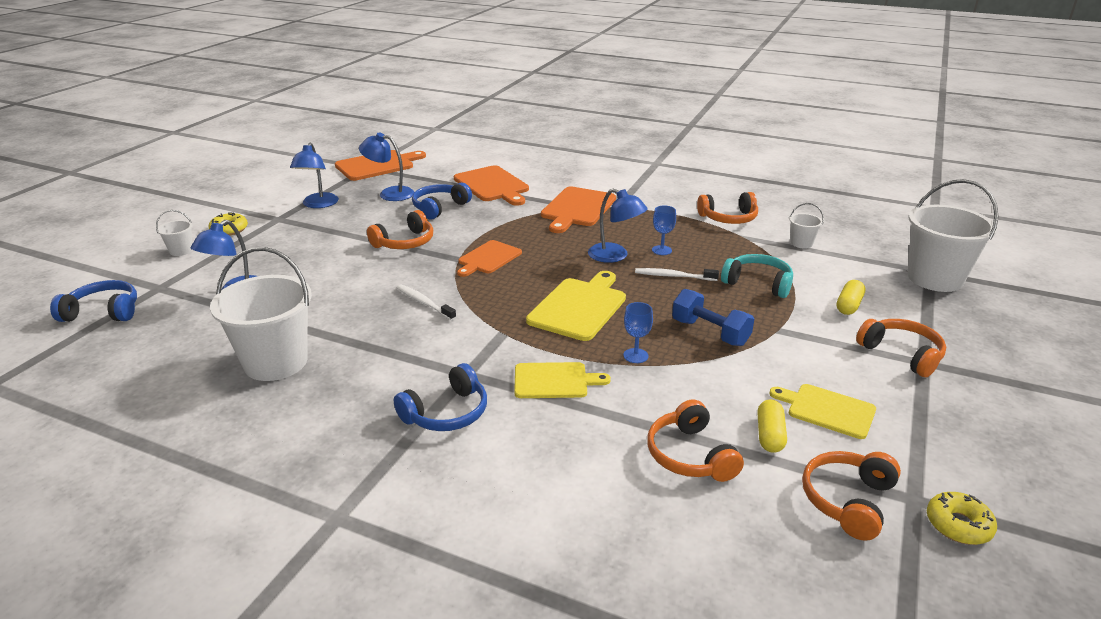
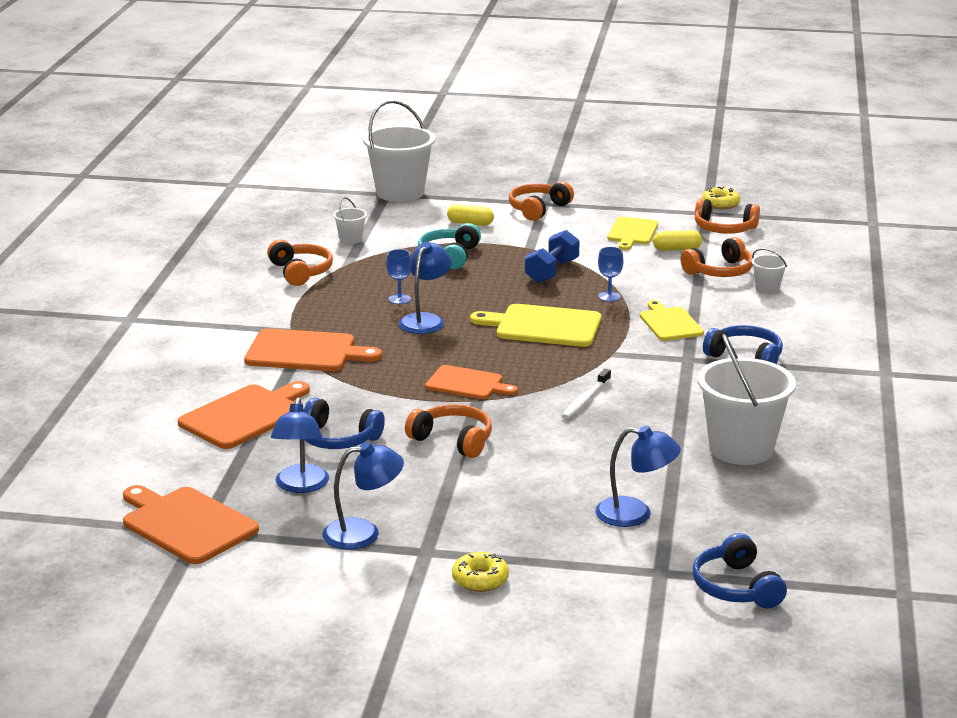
camera: 105 degrees left, 5 degrees down
white bucket [156,210,193,256] -> white bucket moved to [751,248,788,293]
white toothbrush [635,268,719,281] -> none

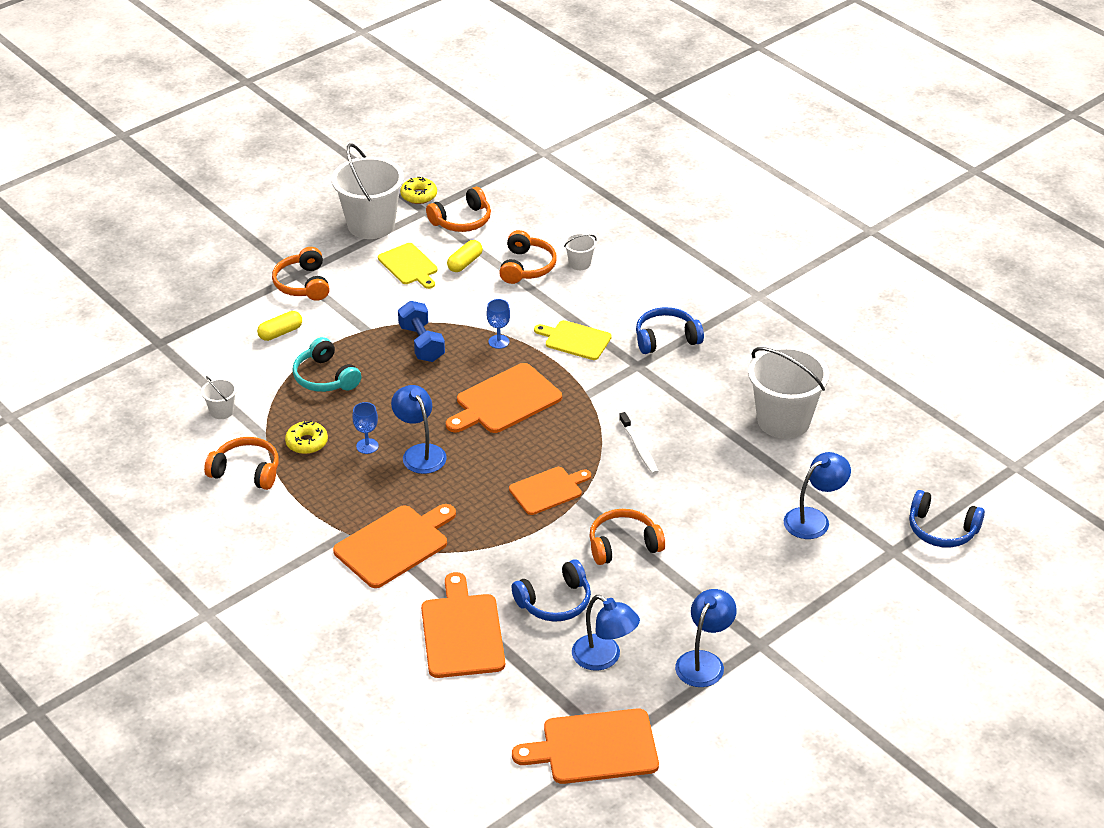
camera: 50 degrees left, 15 degrees up
white bucket [363,100,435,202] -> white bucket moved to [332,143,404,239]
yellow donut [452,552,509,592] -> yellow donut moved to [285,421,328,454]
yellow cutting board [470,304,601,347] -> orange cutting board [446,363,562,433]

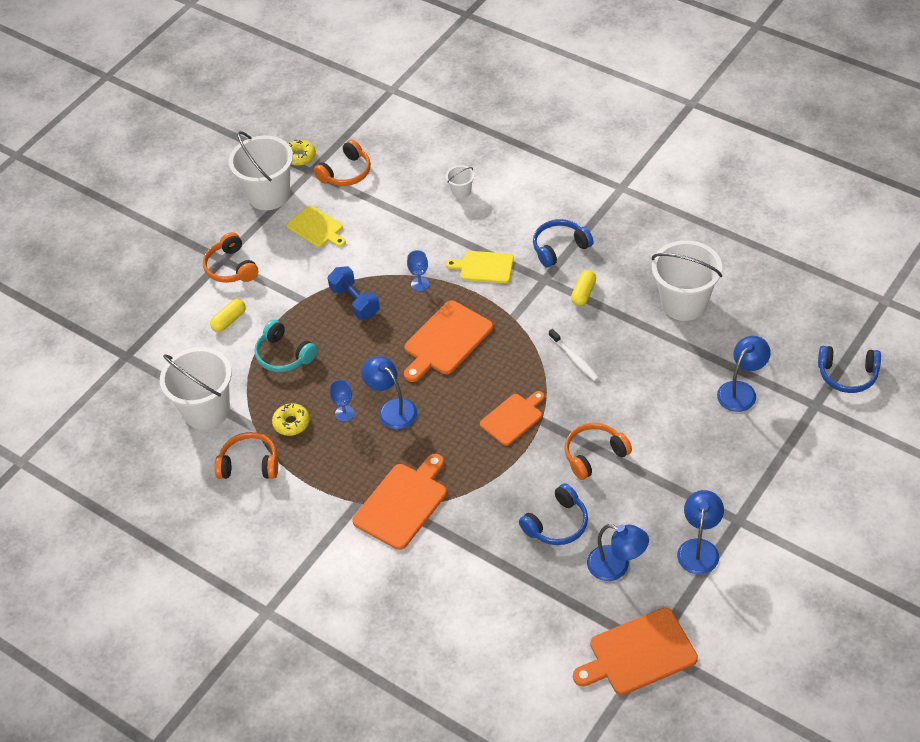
camera: 10 degrees left, 10 degrees up
white bucket [201,376,237,419] -> white bucket [160,347,232,429], size x2.25
orange cutting board [421,572,505,678] -> none
yellow capsule [447,240,483,272] -> yellow capsule moved to [571,270,596,306]
orange headphones [499,230,557,284] -> none

